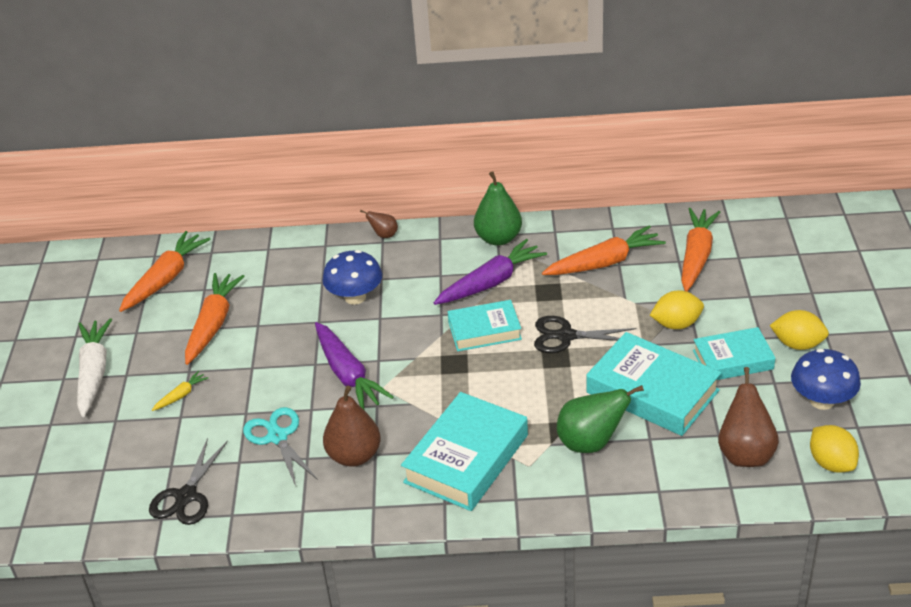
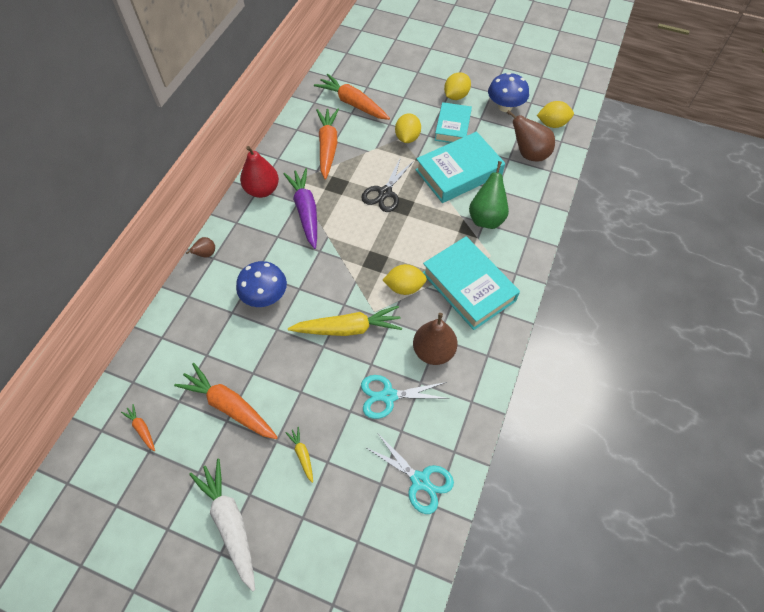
camera: 70 degrees left, 20 degrees up
white carrot [77,318,112,417] -> white carrot turned 45 degrees clockwise [189,459,255,591]
orange carrot [119,231,210,312] -> orange carrot [121,404,155,451], size x0.46
black scissors [149,438,228,525] -> turquoise scissors [365,434,454,514]
purple carrot [315,322,394,411] -> yellow carrot [288,306,402,336]
turquoise book [448,300,522,351] -> none
green pear [474,171,522,246] -> red pear [240,146,279,198]
none -> yellow lemon [382,264,427,295]

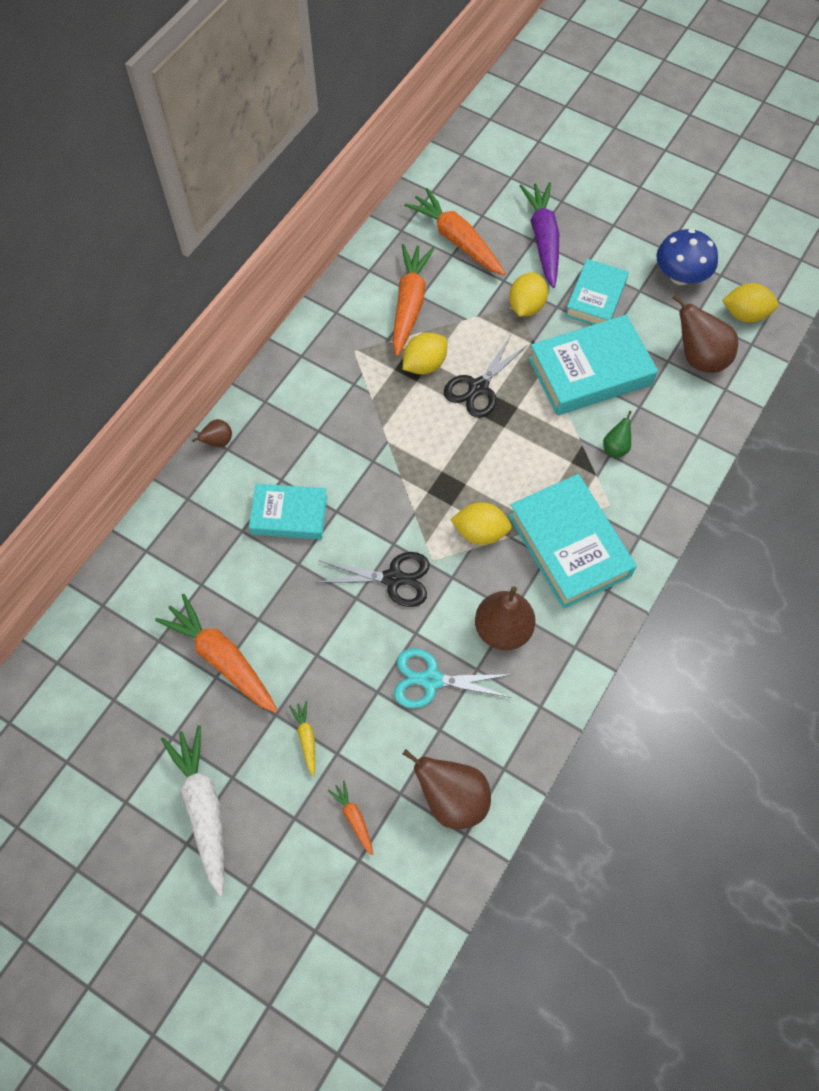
camera: 10 degrees right, 5 degrees up
orange carrot [121,404,155,451] -> orange carrot moved to [328,781,374,856]
blue mushroom [236,261,287,307] -> turquoise book [249,484,327,540]
red pear [240,146,279,198] -> none
purple carrot [283,168,317,249] -> purple carrot moved to [520,182,559,288]
yellow carrot [288,306,402,336] -> black scissors [316,552,430,607]
turquoise scissors [365,434,454,514] -> brown pear [403,749,491,829]
yellow lemon [444,72,471,100] -> yellow lemon moved to [403,332,448,375]
green pear [469,161,509,229] -> green pear [603,411,632,458], size x0.51

